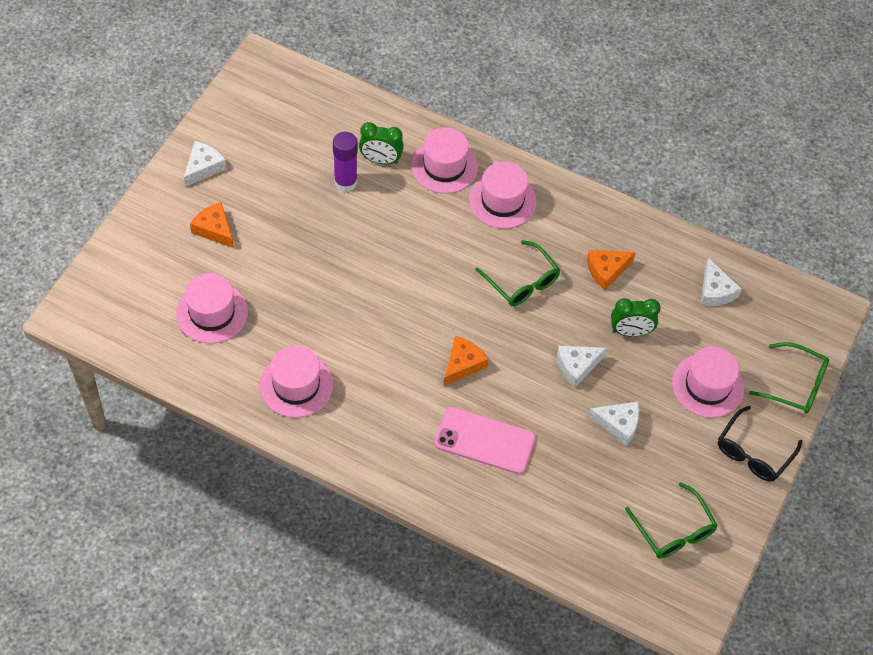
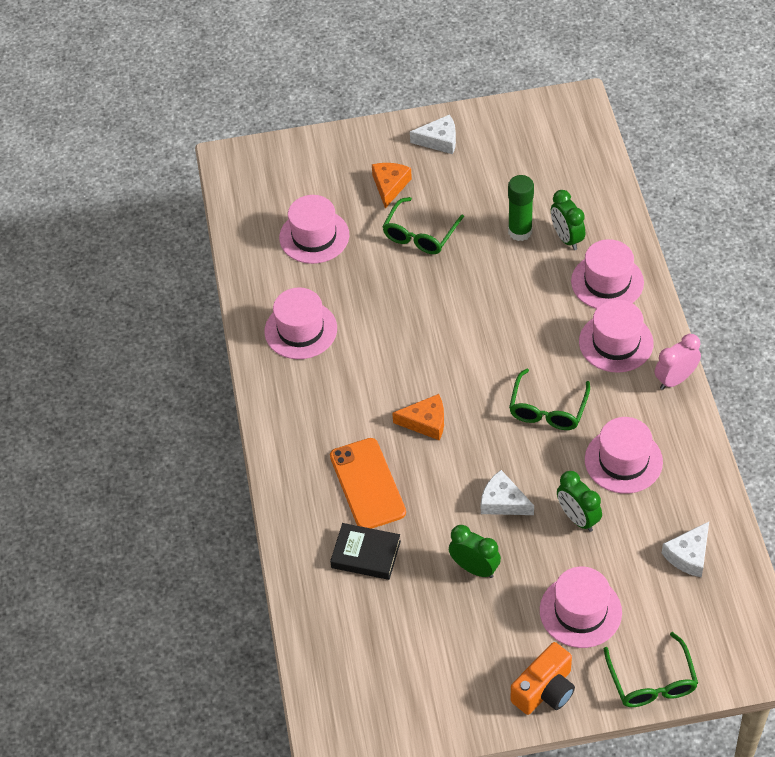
camera: 60 degrees right, 5 degrees down
purple glue stick [333,132,358,192] -> green glue stick [508,175,534,241]
pink phone [434,407,536,474] -> orange phone [330,438,406,529]
orange cheese [587,250,636,290] -> pink hat [585,417,663,494]
white cheese [588,401,639,446] -> green clock [449,525,501,578]
green glasses [625,482,718,558] -> green glasses moved to [382,197,464,254]
black glasses [718,406,802,482] -> orange camera [511,642,575,715]
none -> black book [330,523,401,580]
none -> pink clock [655,334,701,390]

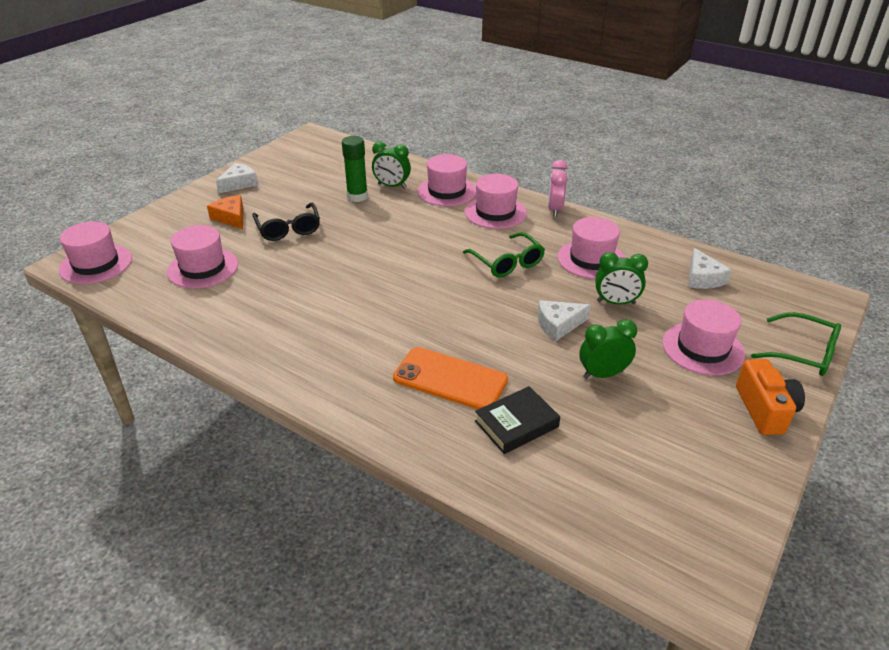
camera: 50 degrees left, 15 degrees down
pink hat [264,288,337,359] -> pink hat moved to [59,221,132,284]
green glasses [382,197,464,254] -> black glasses [252,203,320,241]
orange cheese [392,394,444,440] -> none

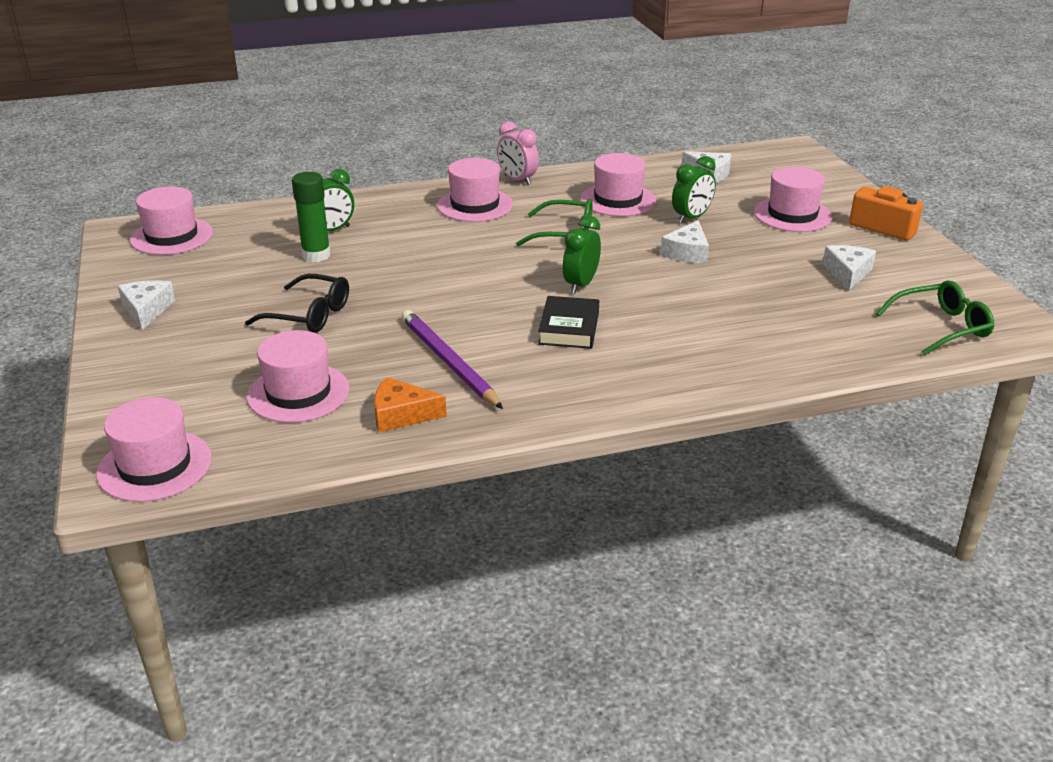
camera: 50 degrees left, 5 degrees down
orange cheese [207,195,244,229] -> orange cheese moved to [374,377,447,432]
orange phone [393,347,508,410] -> none
pink hat [417,154,476,206] -> pink hat moved to [130,186,213,255]
black book [475,386,560,454] -> black book moved to [538,296,599,349]
green clock [579,319,637,379] -> green clock moved to [563,216,601,294]
green glasses [751,312,841,376] -> green glasses moved to [876,280,994,356]
none -> purple pencil [401,310,503,409]
none -> white cheese [823,245,876,291]

